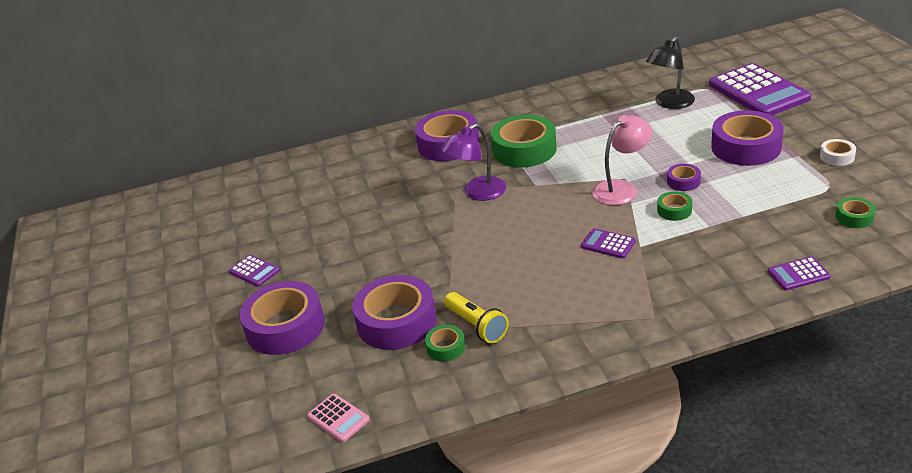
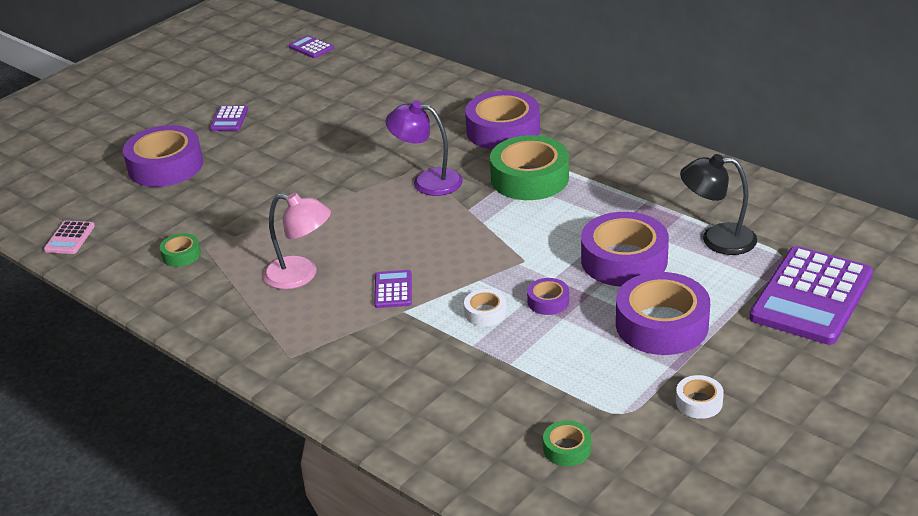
camera: 55 degrees right, 0 degrees up
purple tape [352,275,437,350] -> purple tape moved to [581,212,669,287]
yellow flashlight [444,292,509,343] -> none
pink lamp [592,115,653,205] -> pink lamp moved to [263,192,331,289]
green tape [657,192,692,221] -> white tape [464,289,506,326]
purple calculator [768,256,831,290] -> purple calculator moved to [288,35,334,58]

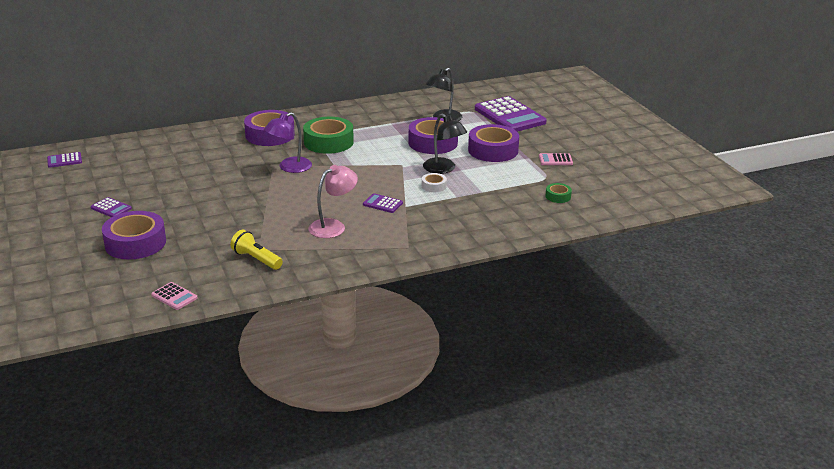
camera: 65 degrees left, 5 degrees down
green tape [160,233,201,267] -> yellow flashlight [230,230,283,270]
purple tape [527,278,569,315] -> black lamp [423,113,467,174]
white tape [676,375,724,419] -> pink calculator [539,153,573,165]

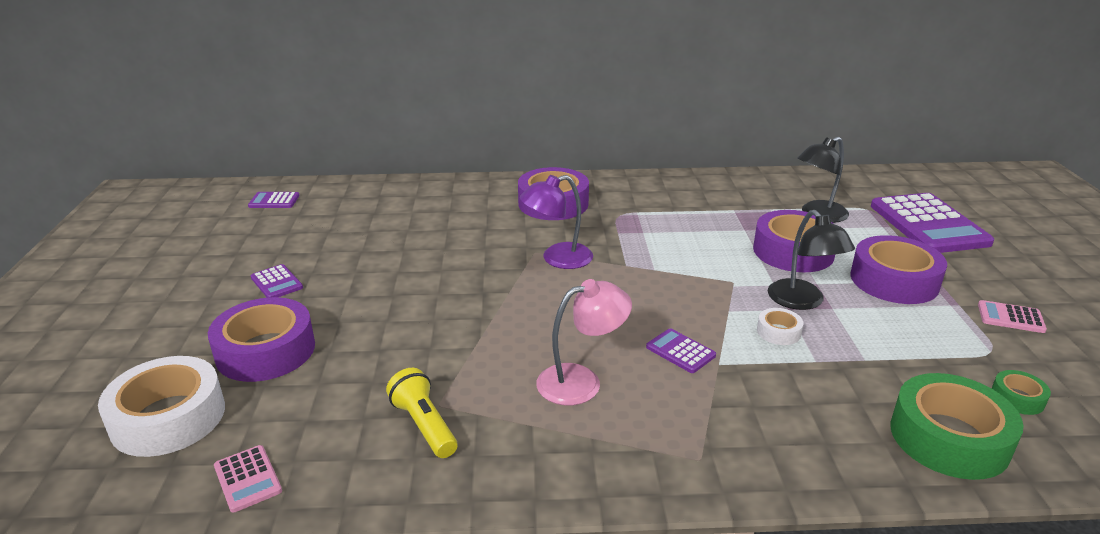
camera: 20 degrees right, 0 degrees up
green tape [303,117,354,154] -> green tape moved to [890,373,1024,480]
none -> white tape [98,356,225,457]

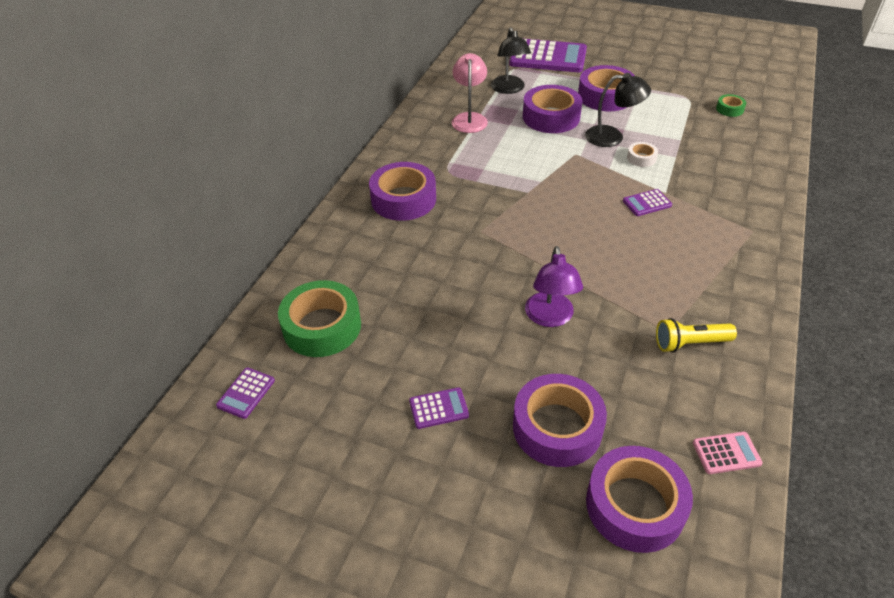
camera: 65 degrees left, 15 degrees up
white tape [98,356,225,457] -> purple tape [586,446,693,553]
purple lamp [520,175,593,269] -> purple lamp moved to [525,246,583,327]
pink lamp [536,279,632,405] -> pink lamp moved to [452,53,488,133]
green tape [890,373,1024,480] -> green tape moved to [278,280,361,357]
pink calculator [978,300,1047,333] -> none

